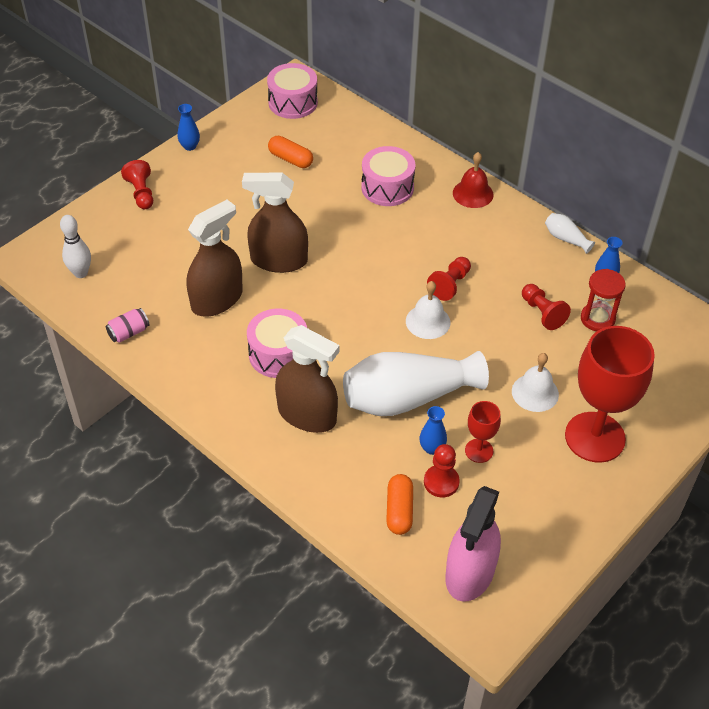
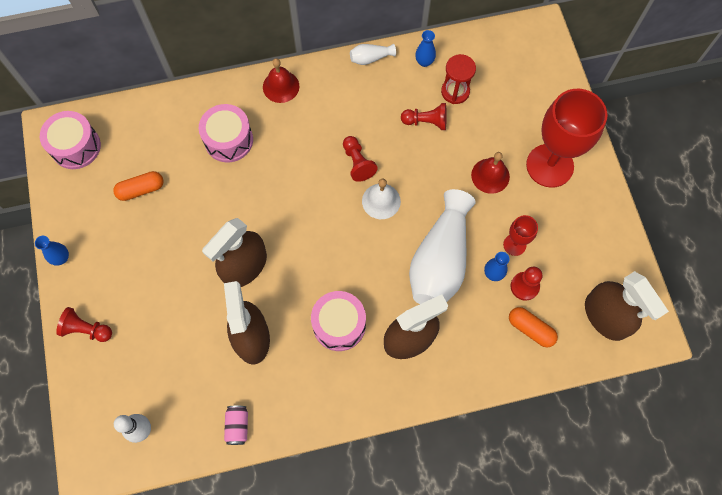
camera: 55 degrees left, 20 degrees up
pink spray bottle [446,486,501,602] -> brown spray bottle [585,271,669,341]
white bell [512,353,559,412] -> red bell [471,152,510,194]

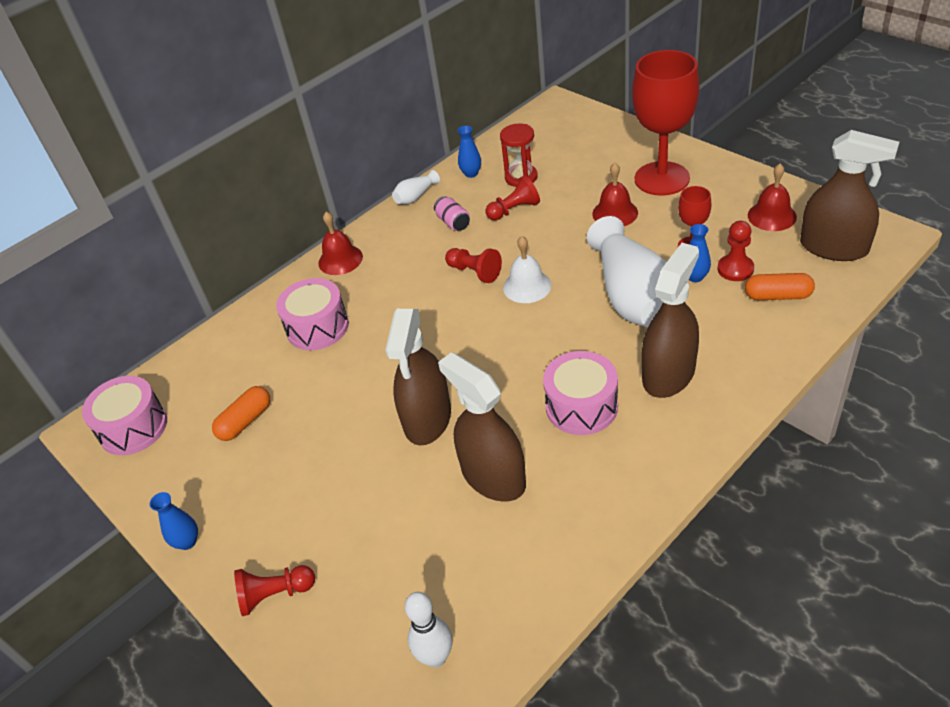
camera: 25 degrees left, 25 degrees down
pink can [224,406,248,445] -> pink can moved to [434,196,470,231]
none -> red bell [748,164,797,231]

